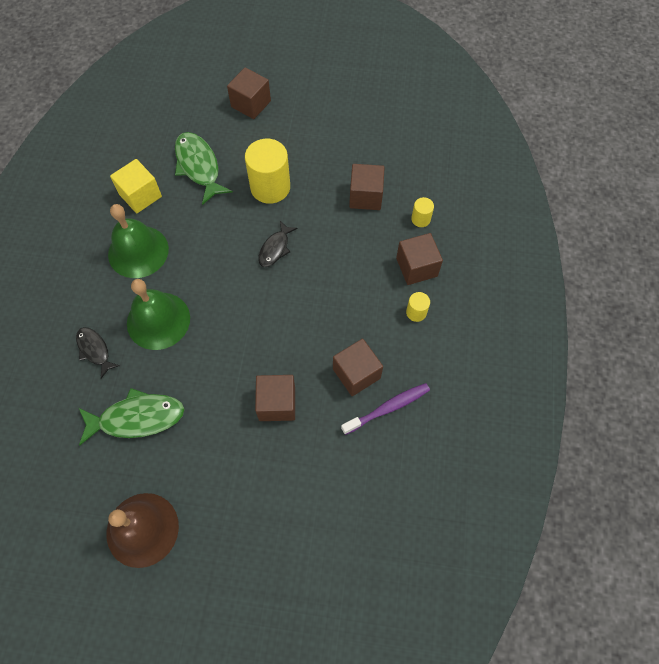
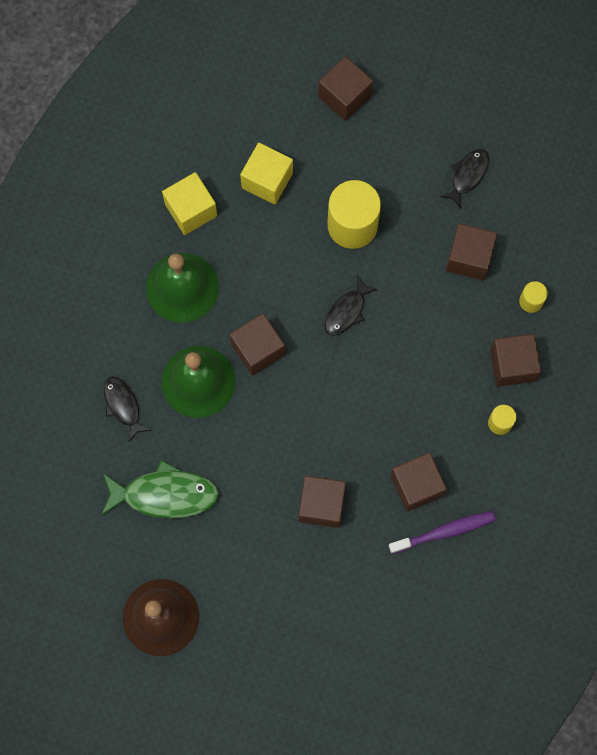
camera: 10 degrees right, 10 degrees up
green fish [175,132,233,205] -> yellow cube [240,143,293,205]
none -> brown cube [230,313,285,376]
none -> black fish [440,149,489,208]

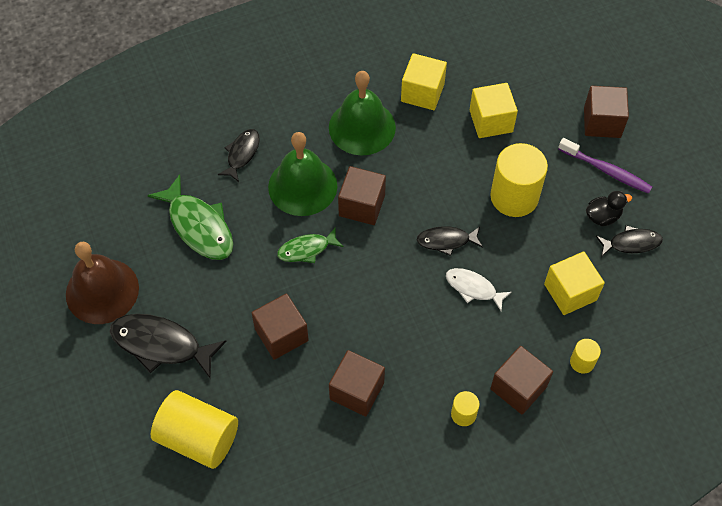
camera: 50 degrees right, 15 degrees down
purple toothbrush [389,511,496,554] -> purple toothbrush moved to [558,138,652,194]
brown cube [446,224,497,280] -> yellow cube [544,251,605,315]
none -> black fish [110,314,227,378]
none -> yellow cylinder [151,390,238,469]
none -> green fish [277,227,344,263]
none -> white fish [446,268,512,311]
none -> black duck [586,191,632,226]

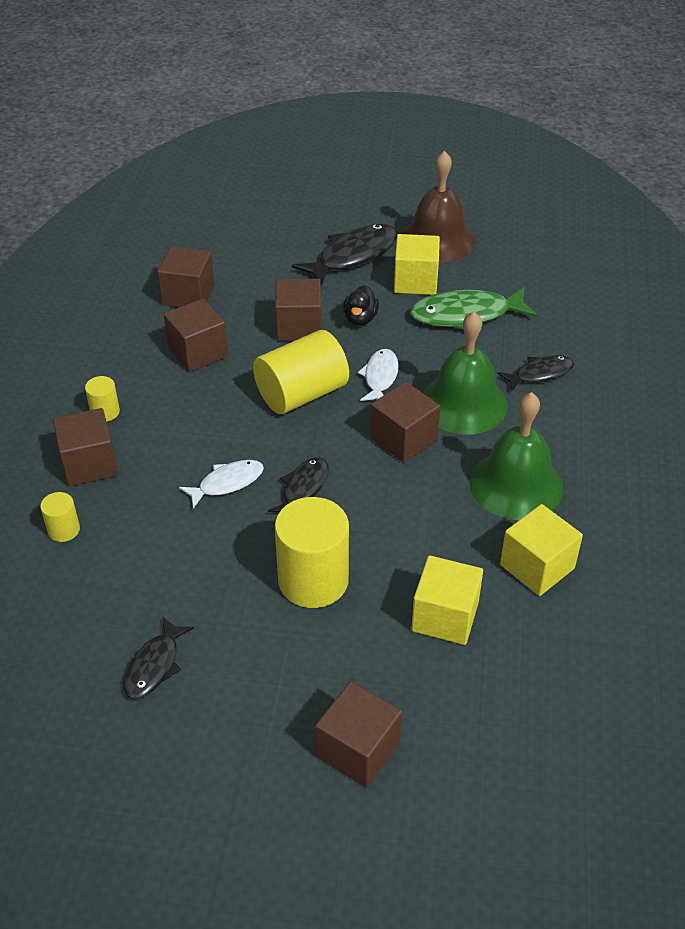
camera: 120 degrees right, 15 degrees down
yellow cylinder [151,390,238,469] -> yellow cylinder moved to [253,330,349,414]
black fish [218,129,260,182] -> black fish turned 75 degrees counterclockwise [497,355,574,392]
green fish [277,227,344,263] -> white fish [358,349,399,401]
yellow cube [544,251,605,315] -> yellow cube moved to [394,234,440,295]
purple toothbrush [558,138,652,194] -> none
black duck [586,191,632,226] -> black duck moved to [343,285,379,326]
none -> brown cube [157,246,215,307]

